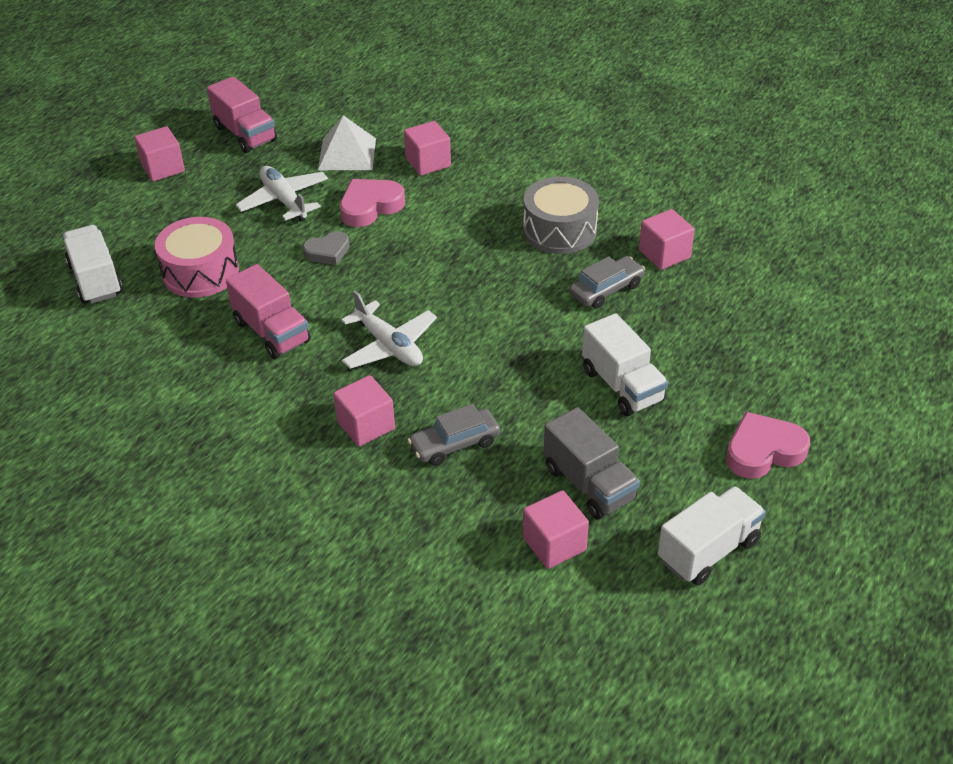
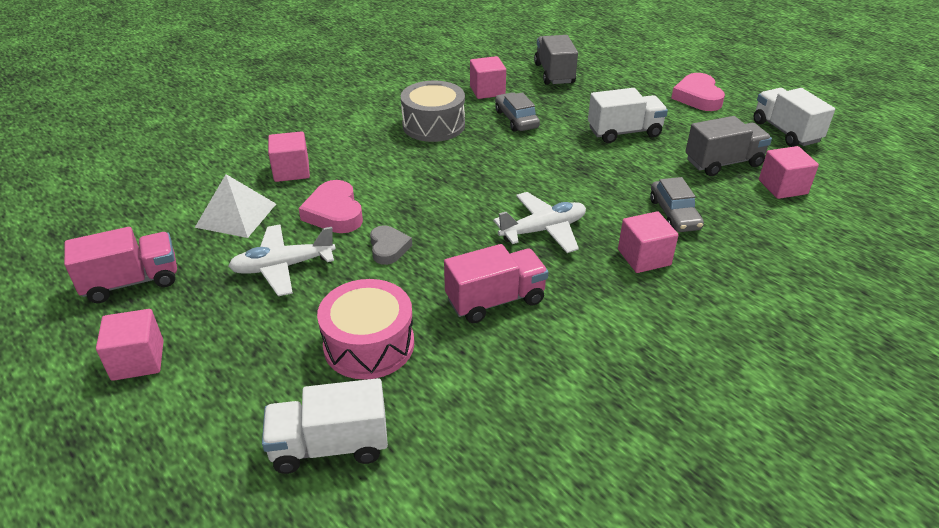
camera: 75 degrees left, 5 degrees down
none -> grey truck [534,35,578,85]

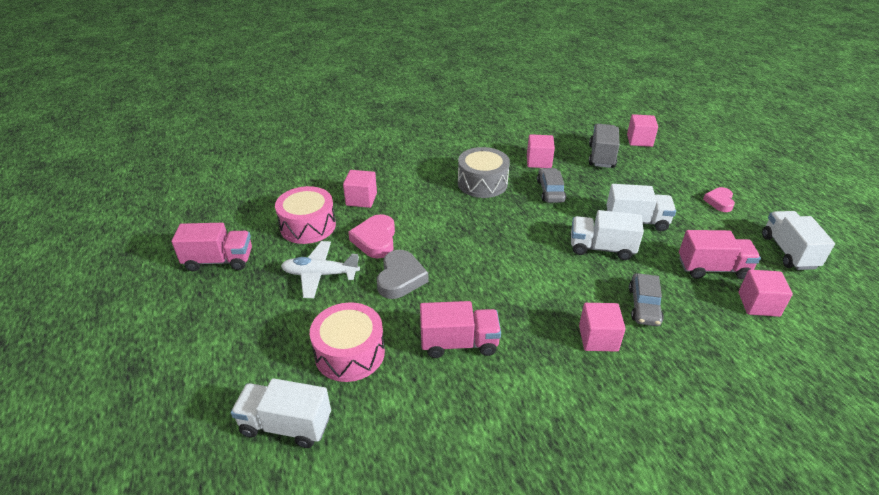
camera: 20 degrees right, 0 degrees up
pink cube [96,309,164,381] -> pink cube moved to [627,114,658,147]
white pyramid [195,174,276,238] -> pink drum [275,186,336,244]
grey heart [370,225,412,265] -> grey heart [377,250,428,299], size x1.52
white plane [493,192,586,253] -> none
pink heart [671,73,725,111] -> pink heart [703,187,735,212], size x0.66
grey truck [685,116,772,176] -> pink truck [679,230,761,280]
none -> white truck [571,210,644,260]

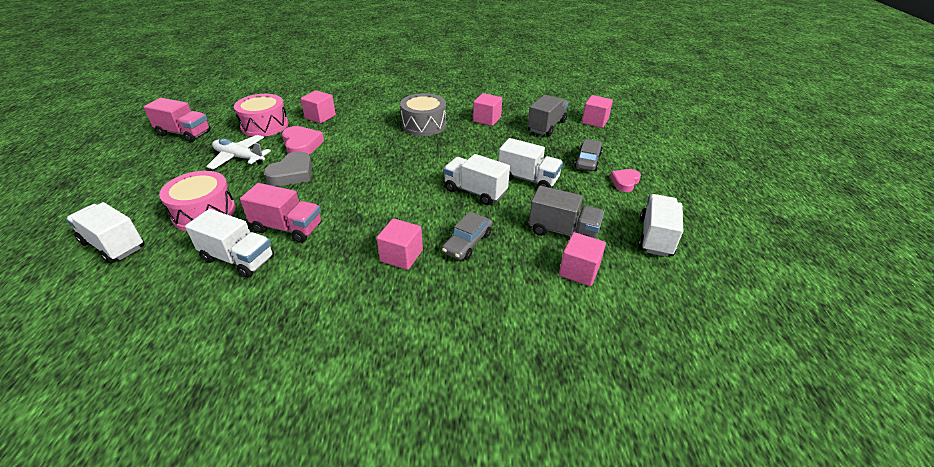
camera: 20 degrees right, 0 degrees up
pink heart [348,214,395,258] -> pink heart turned 135 degrees clockwise [282,126,324,154]
grey car [537,168,566,203] -> grey car moved to [574,139,603,171]
pink truck [679,230,761,280] -> grey truck [529,186,604,239]
none -> white truck [185,209,274,278]

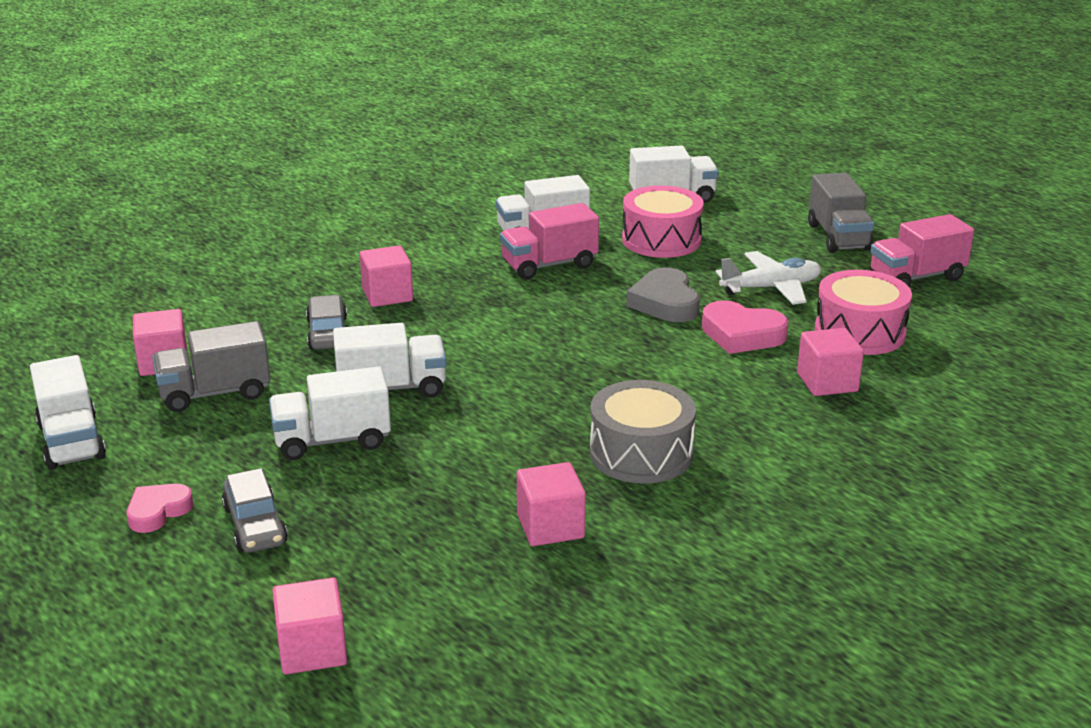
camera: 140 degrees right, 10 degrees down
grey truck [528,95,569,136] -> grey truck moved to [808,173,874,253]
pink heart [610,169,641,192] -> pink heart turned 135 degrees counterclockwise [127,484,194,533]

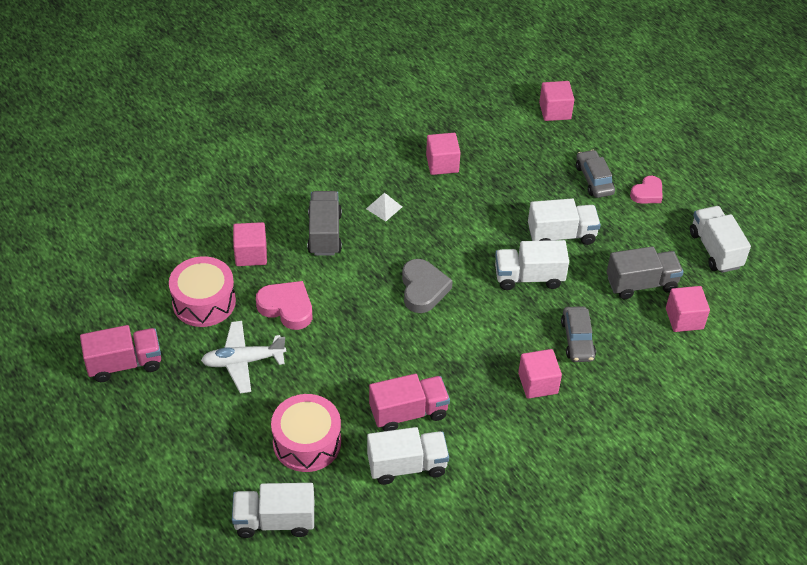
camera: 175 degrees left, 20 degrees up
grey drum [590,380,696,484] -> white pyramid [366,193,402,221]
grey heart [626,267,700,322] -> grey heart moved to [402,259,453,313]
grey truck [808,173,874,253] -> grey truck moved to [307,191,342,256]

